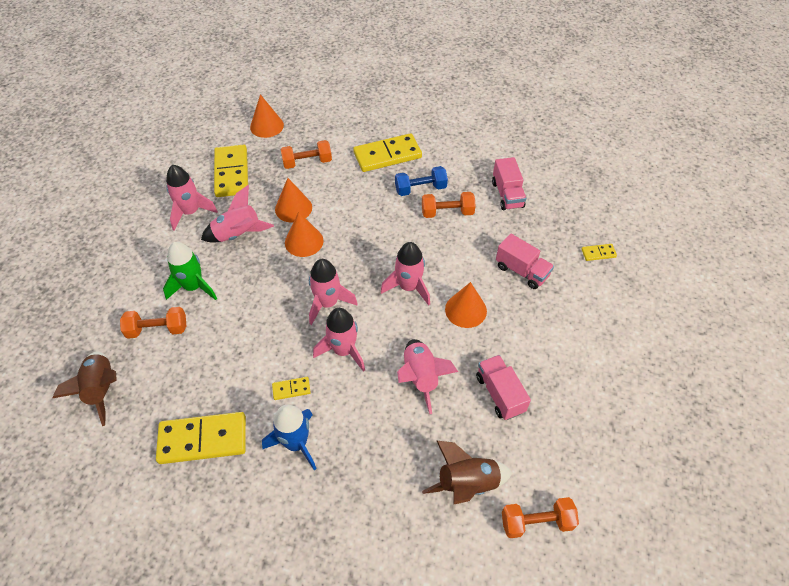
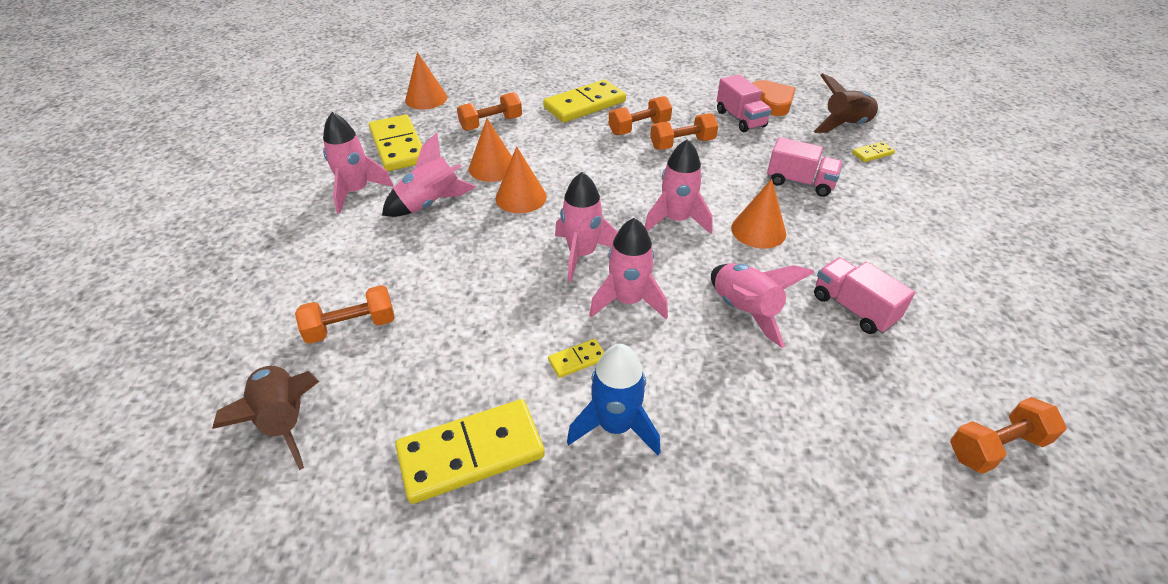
camera: 15 degrees left, 10 degrees down
green rocket [163,242,217,300] -> none
blue dumbbell [395,166,448,196] -> orange dumbbell [609,96,672,135]
brown rocket [422,441,512,505] -> brown rocket moved to [814,73,880,133]
none -> orange heart [752,80,796,116]

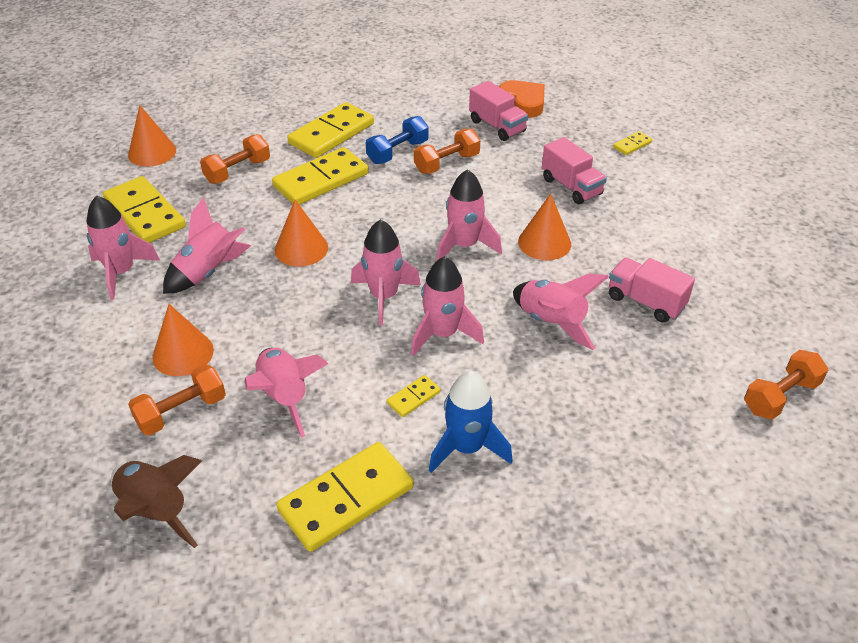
camera: 15 degrees left, 0 degrees up
orange cone [469,118,512,182] -> orange cone moved to [152,304,214,376]
orange dumbbell [609,96,672,135] -> blue dumbbell [366,116,429,164]
pink truck [767,137,843,197] -> pink truck turned 45 degrees clockwise [542,137,607,204]
brown rocket [814,73,880,133] -> none
none -> pink rocket [244,348,329,437]
none -> yellow domino [272,147,369,205]

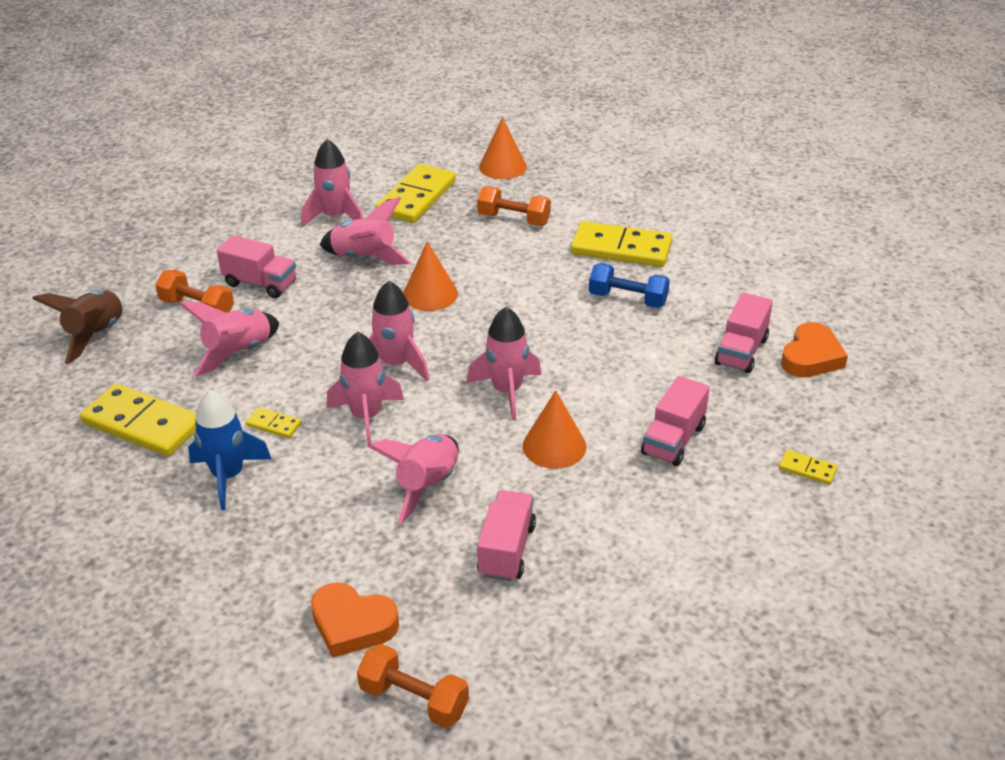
camera: 65 degrees right, 5 degrees down
orange cone [152,304,214,376] -> pink truck [217,235,296,298]
yellow domino [272,147,369,205] -> none
orange dumbbell [414,129,480,174] -> none
none -> orange heart [311,582,399,658]

